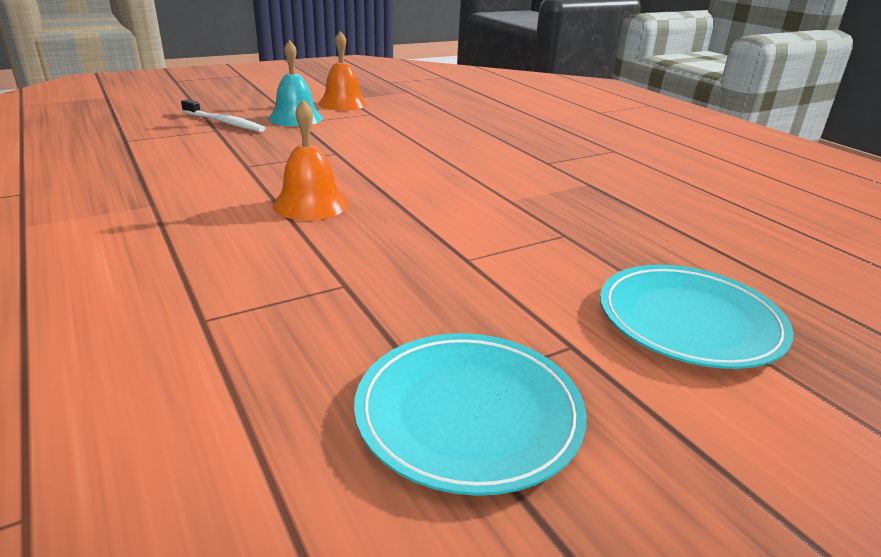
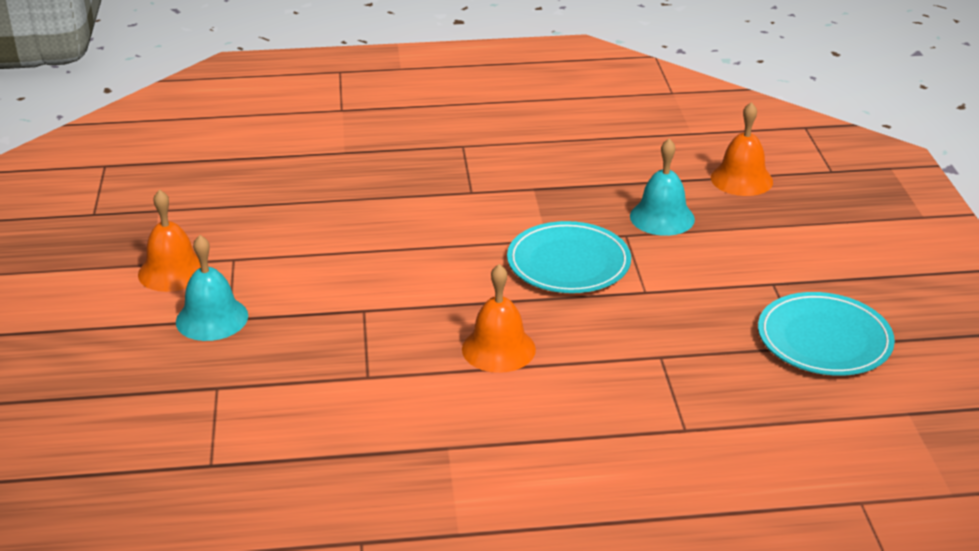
camera: 65 degrees left, 5 degrees up
white toothbrush [181,99,265,132] -> none
turquoise plate [600,265,793,369] -> turquoise plate moved to [507,221,631,293]
none -> turquoise bell [630,139,695,236]
none -> orange bell [711,102,773,196]

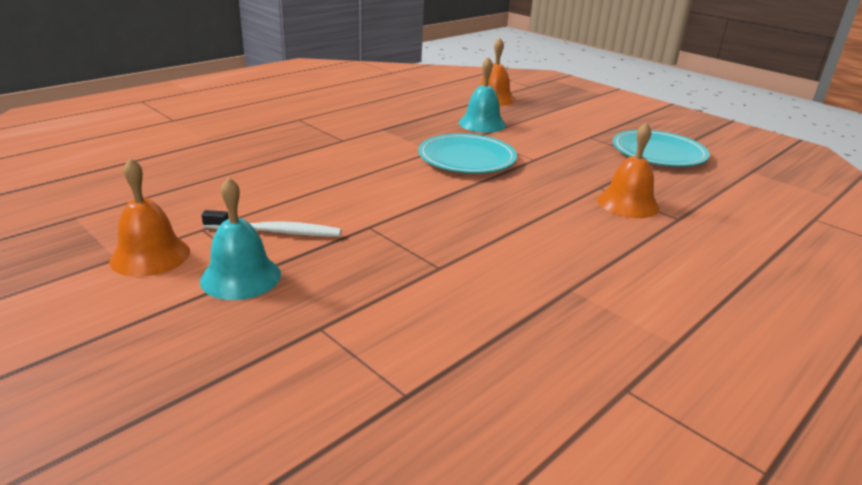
camera: 40 degrees left, 5 degrees down
orange bell [462,264,536,373] -> orange bell moved to [597,122,659,218]
none -> white toothbrush [202,210,341,237]

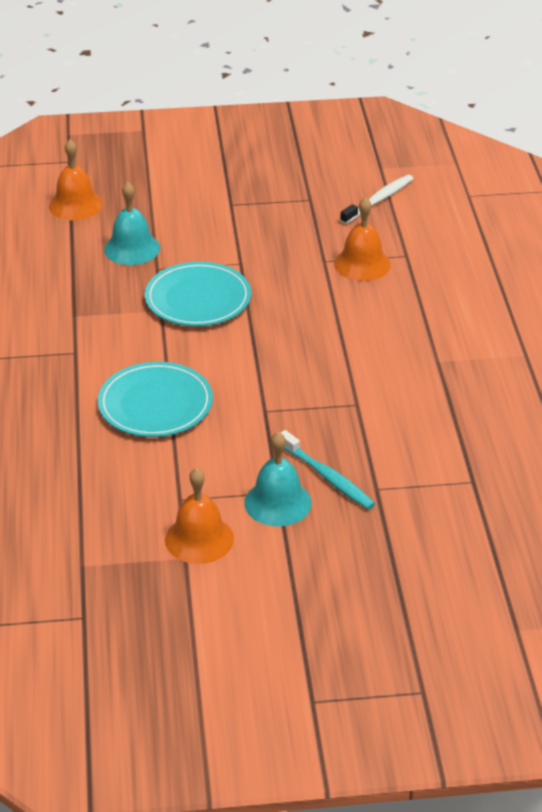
camera: 50 degrees left, 10 degrees up
white toothbrush [202,210,341,237] -> white toothbrush moved to [340,175,414,224]
turquoise plate [612,130,710,167] -> turquoise plate moved to [98,362,213,437]
none -> turquoise toothbrush [281,430,375,510]

